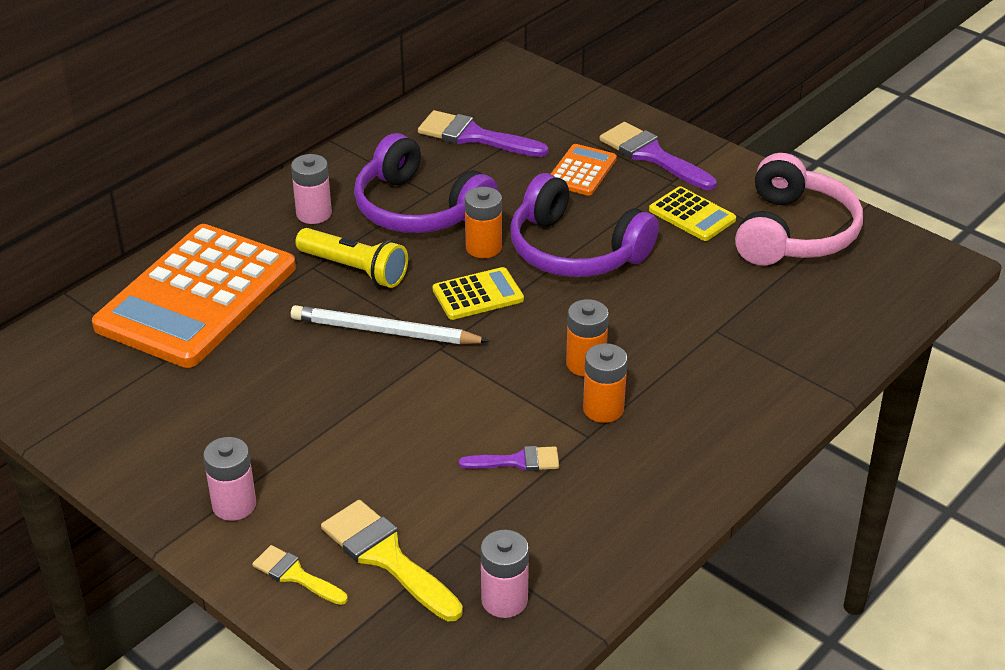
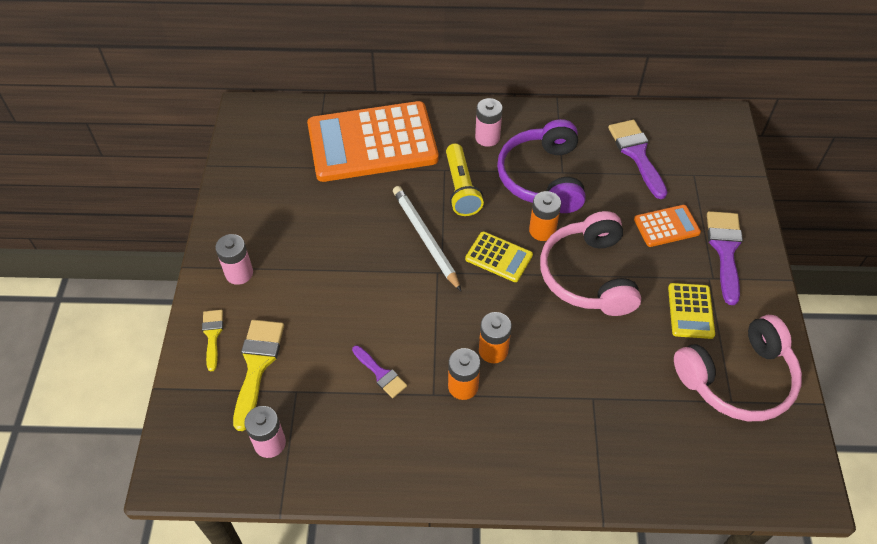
camera: 50 degrees right, 15 degrees up
purple headphones [510,173,659,277] -> pink headphones [540,211,641,316]

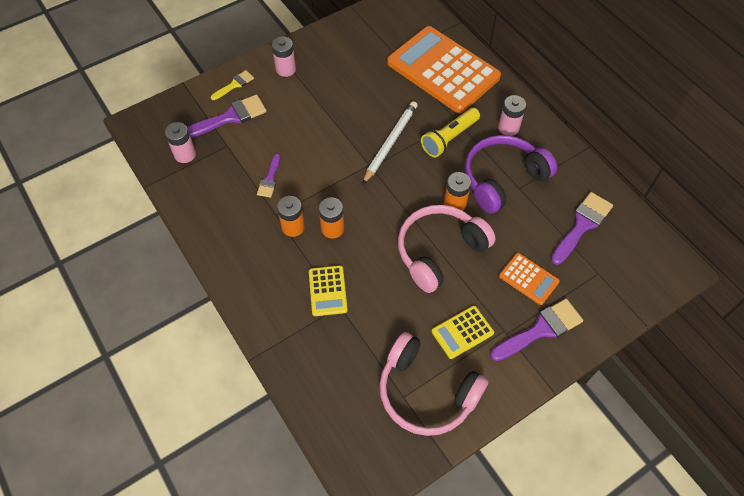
camera: 55 degrees right, 5 degrees up
yellow brush [233,320,284,431] -> purple brush [187,94,267,138]
yellow calculator [465,231,533,282] -> yellow calculator moved to [309,265,348,316]

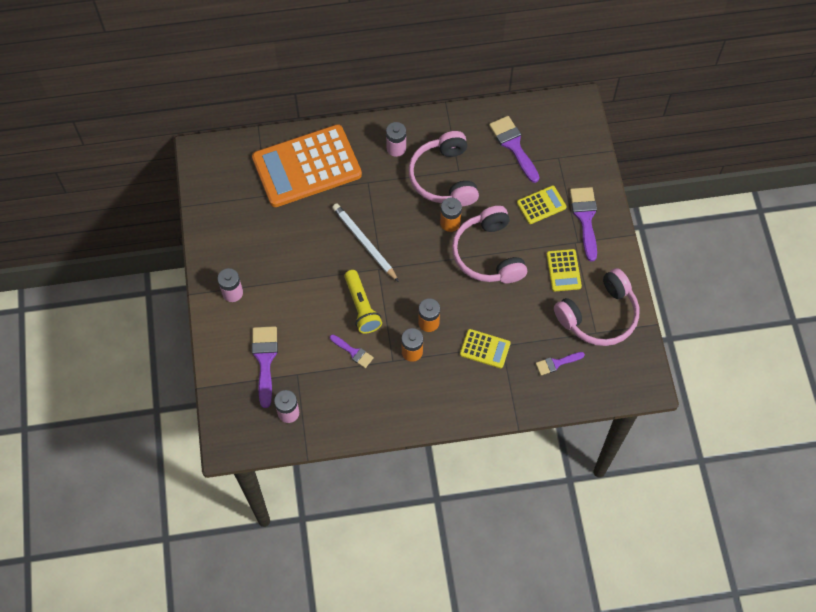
camera: 65 degrees left, 5 degrees up
yellow brush [211,70,254,100] -> none
yellow flashlight [421,108,480,157] -> yellow flashlight moved to [344,270,382,334]
purple headphones [465,135,557,214] -> pink headphones [408,131,479,206]
orange calculator [499,253,560,305] -> yellow calculator [517,185,566,224]
none -> purple brush [536,352,585,375]

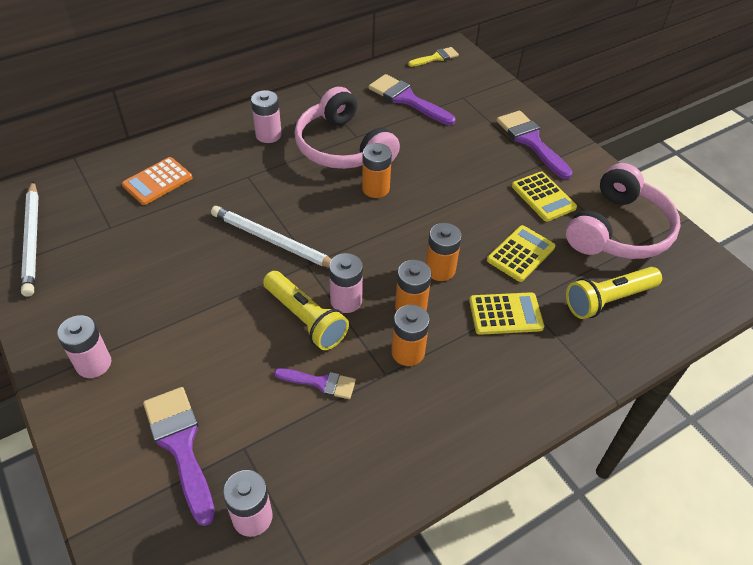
camera: 25 degrees left, 15 degrees down
orange calculator [252,124,362,207] -> orange calculator [122,157,192,205], size x0.44
pink headphones [452,206,527,283] -> none
yellow calculator [517,185,566,224] -> yellow calculator moved to [487,225,555,282]
purple brush [536,352,585,375] -> yellow flashlight [566,267,662,319]
none -> white pencil [21,181,39,297]
none -> pink battery [329,253,363,313]
none -> yellow brush [408,47,459,67]
none -> orange battery [426,223,462,281]

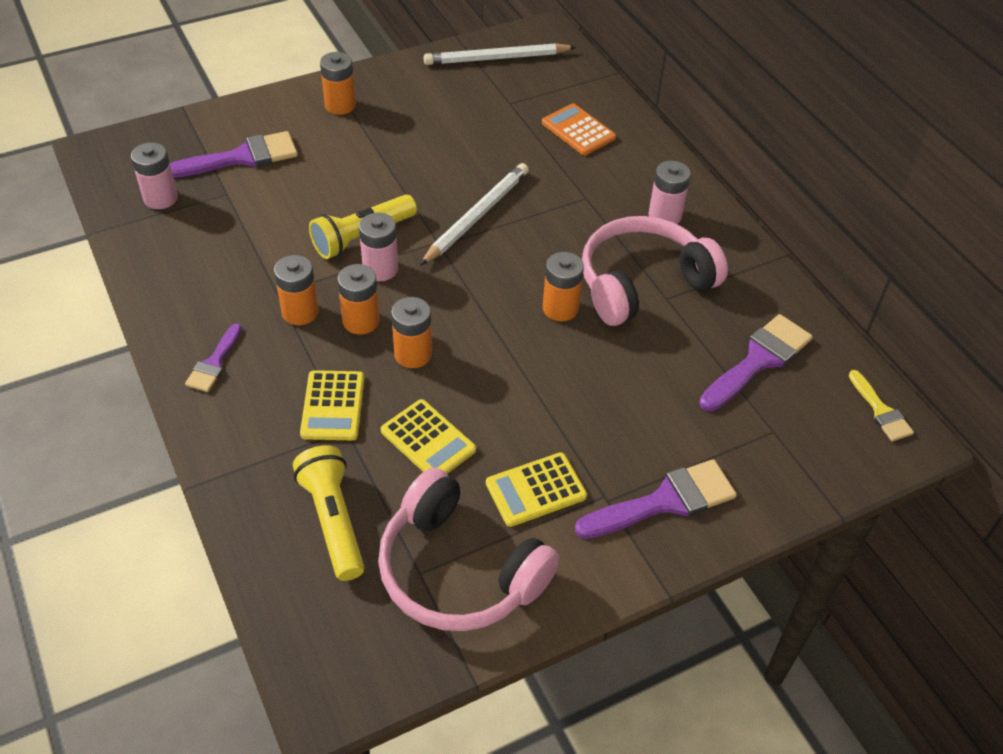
camera: 95 degrees right, 0 degrees up
pink battery [57,315,111,378] -> orange battery [320,52,356,115]
purple brush [274,368,356,399] -> purple brush moved to [185,324,242,392]

